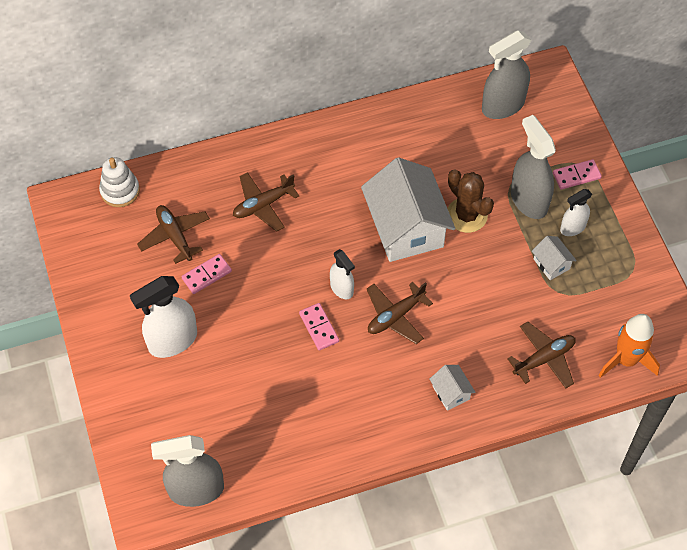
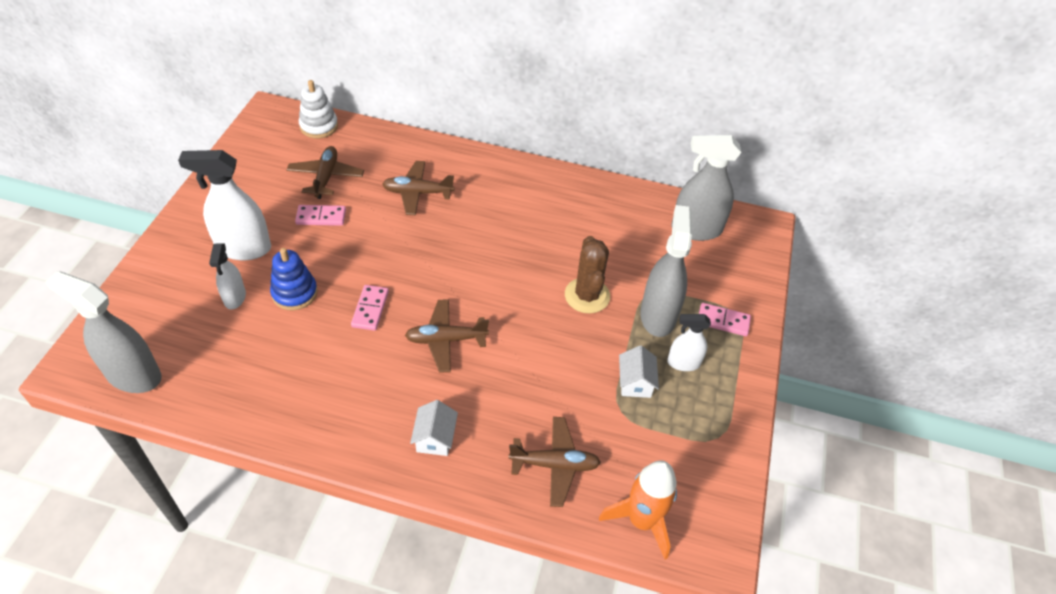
camera: 30 degrees right, 10 degrees down
white spray bottle [330,249,355,300] -> white spray bottle moved to [209,243,246,309]
white house [361,157,455,262] -> none
none -> blue stacking toy [270,248,318,310]

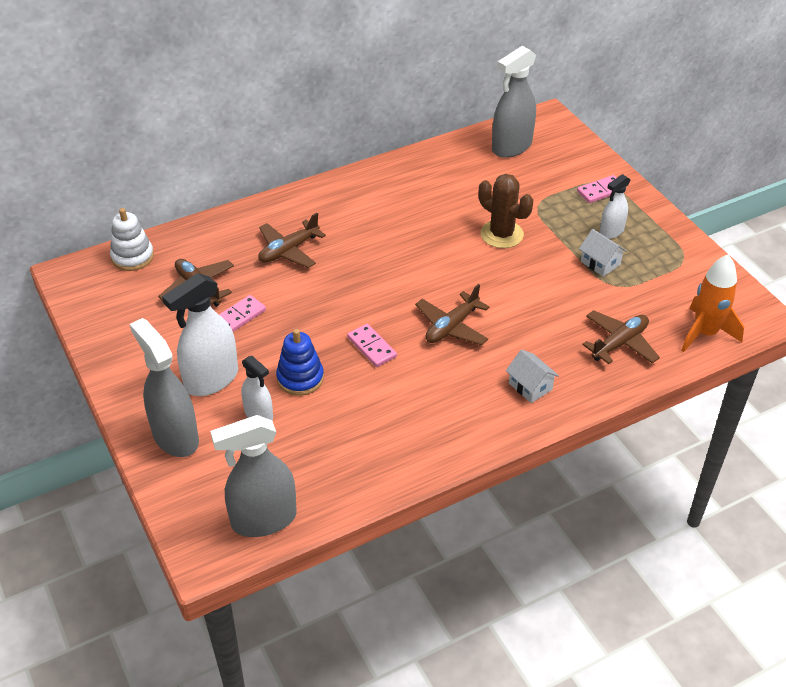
camera: 40 degrees left, 5 degrees down
grey spray bottle [640,205,692,337] -> grey spray bottle moved to [130,318,199,457]

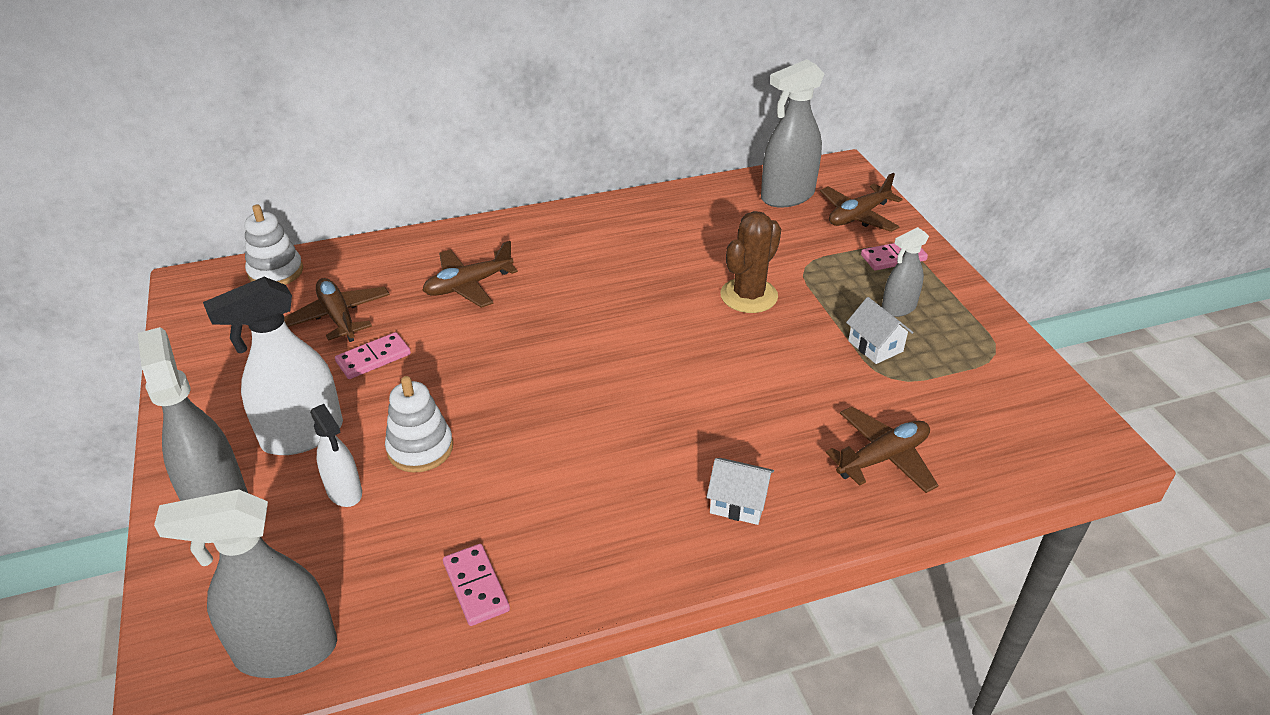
camera: 10 degrees right, 5 degrees down
blue stacking toy [276,329,324,396] -> white stacking toy [385,376,453,472]
pink domino [347,324,397,367] -> pink domino moved to [443,544,510,626]
brown plane [415,284,489,346] -> brown plane moved to [820,173,903,232]
brown cactus [478,174,533,248] -> brown cactus turned 75 degrees clockwise [720,211,781,313]
white house [506,350,559,403] -> white house turned 45 degrees counterclockwise [707,458,774,525]
white spray bottle [600,174,630,239] -> grey spray bottle [882,227,929,317]
orange rocket [681,255,744,352] -> none

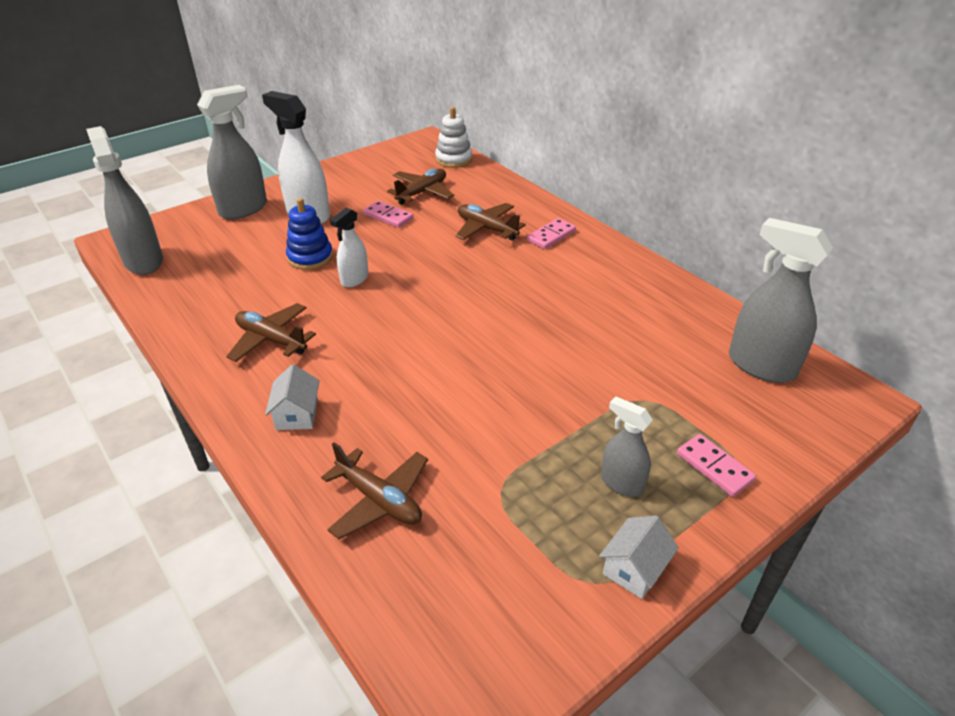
camera: 70 degrees right, 0 degrees up
white spray bottle [310,404,362,507] -> white spray bottle moved to [330,208,369,287]
white stacking toy [385,376,453,472] -> blue stacking toy [286,198,333,270]
pink domino [443,544,510,626] -> pink domino moved to [527,218,576,249]
brown cactus [720,211,781,313] -> none
brown plane [820,173,903,232] -> brown plane moved to [226,303,316,362]
white house [846,297,914,364] -> white house moved to [599,516,679,599]

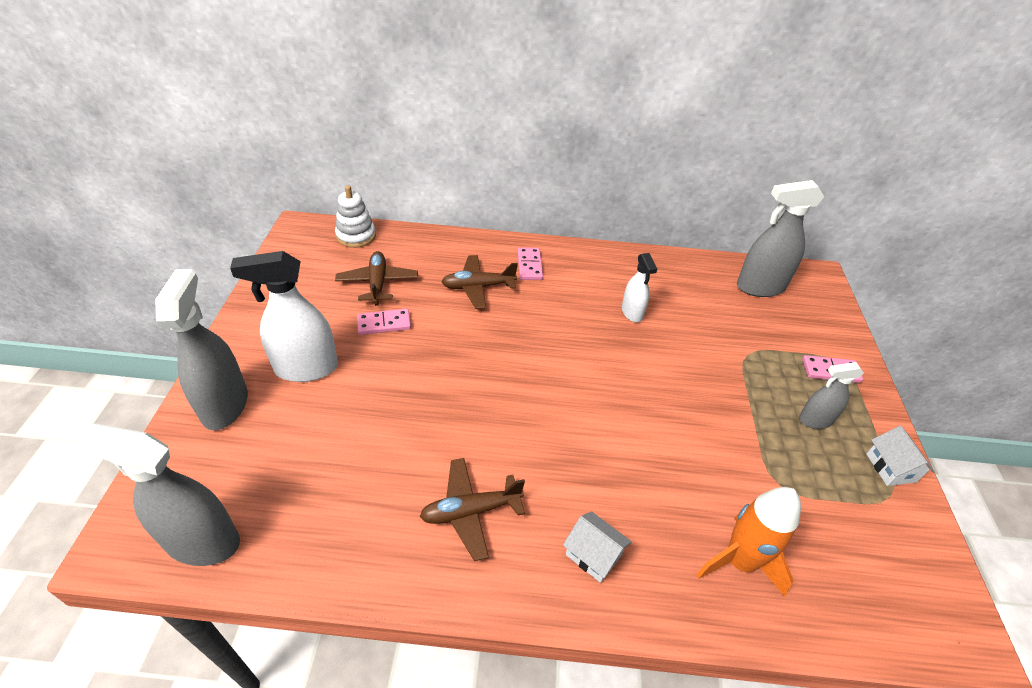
camera: 50 degrees left, 5 degrees up
blue stacking toy [286,198,333,270] -> none
brown plane [321,442,428,539] -> orange rocket [696,487,801,597]
white spray bottle [330,208,369,287] -> white spray bottle moved to [622,253,657,322]

